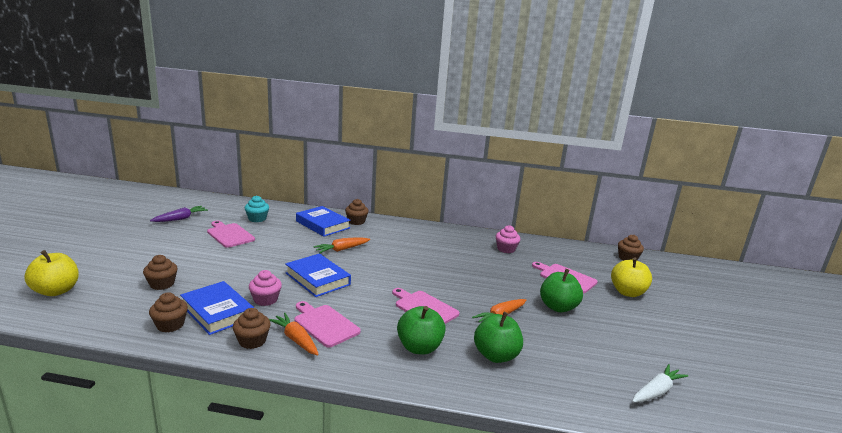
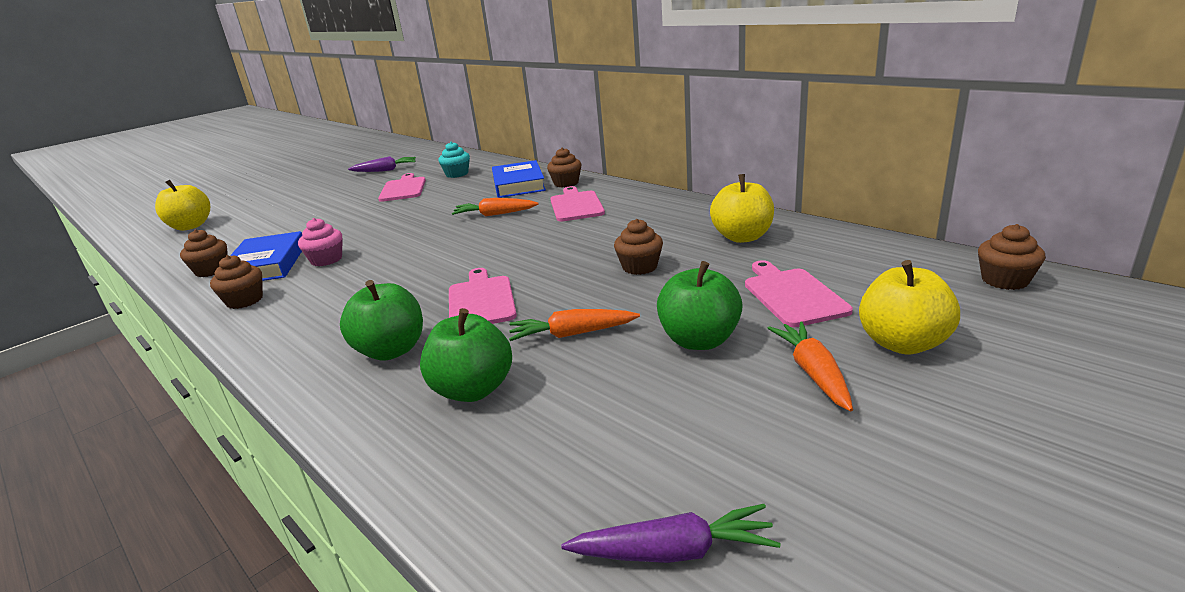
camera: 40 degrees right, 5 degrees up
brown cupcake [143,255,178,290] -> brown cupcake moved to [614,219,663,275]
orange carrot [269,313,319,355] -> orange carrot moved to [768,321,853,411]
blue book [285,253,351,297] -> none
pink cutting board [295,301,361,347] -> pink cutting board moved to [550,186,605,222]
pink cupcake [496,225,521,253] -> yellow apple [710,174,774,243]
white carrot [632,364,689,403] -> purple carrot [561,504,781,563]

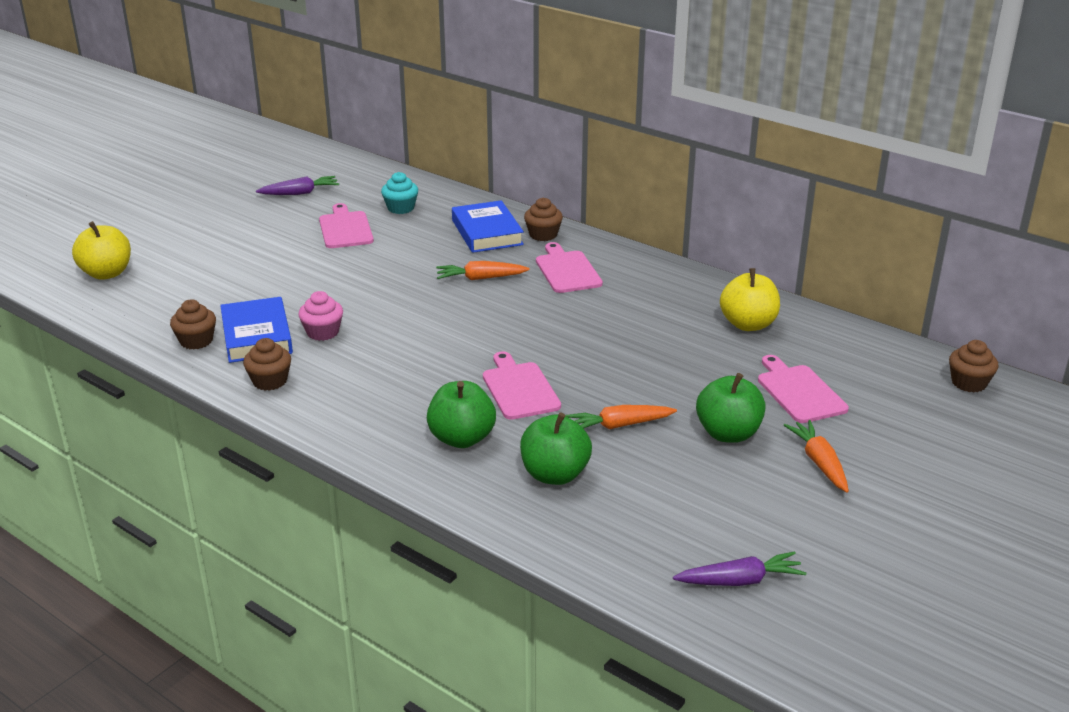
camera: 10 degrees left, 5 degrees up
brown cupcake [614,219,663,275] -> none
yellow apple [859,260,960,354] -> none

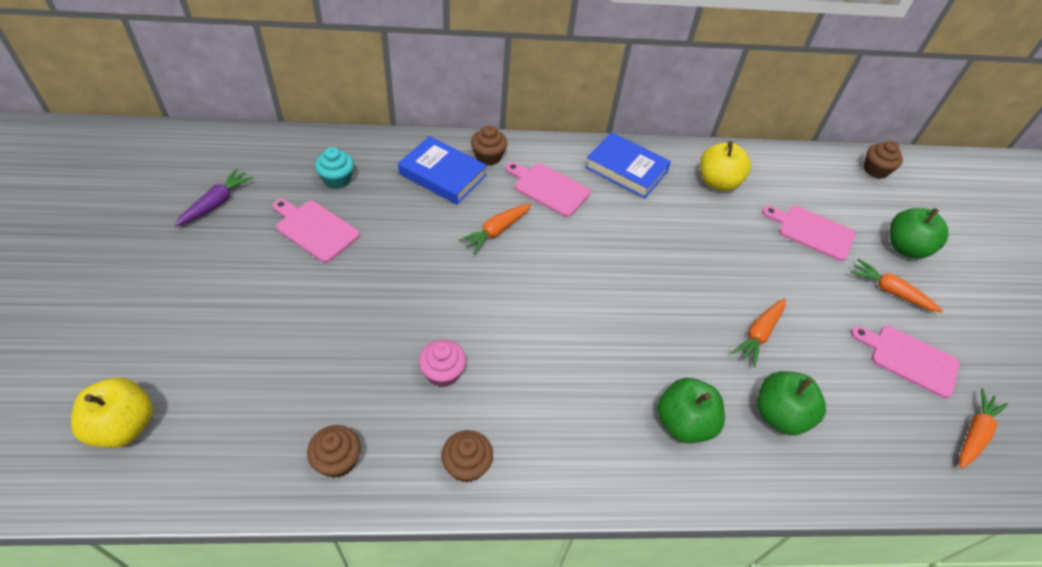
camera: 45 degrees left, 20 degrees up
blue book [220,297,293,363] -> blue book moved to [585,132,671,198]
pink cutting board [483,351,561,420] -> pink cutting board moved to [851,326,959,398]
purple carrot [673,551,806,586] -> orange carrot [959,389,1008,469]
green apple [696,373,766,443] -> green apple moved to [890,208,949,259]

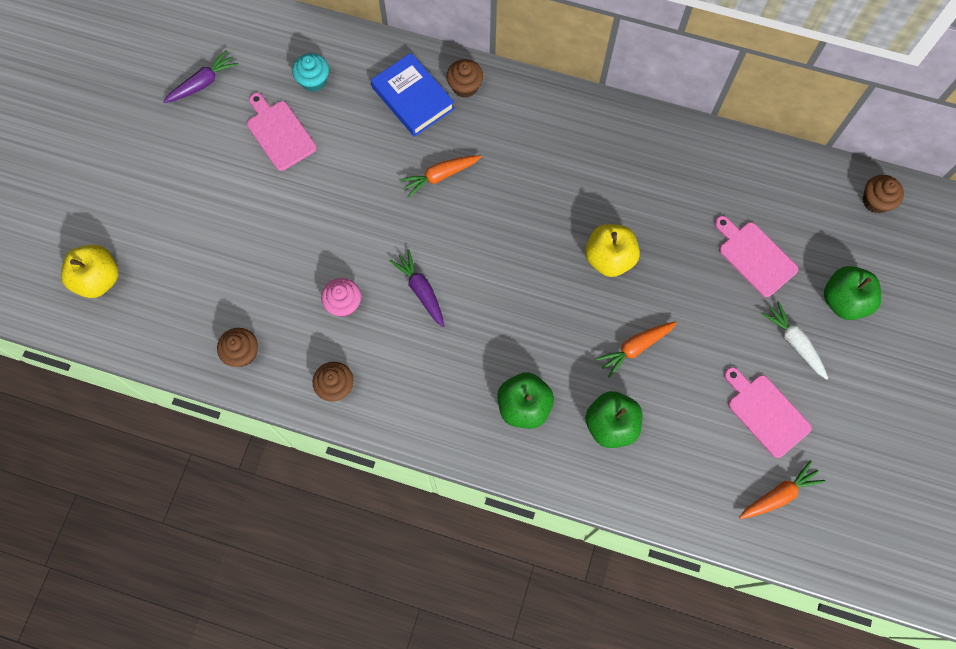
camera: 25 degrees right, 20 degrees up
pink cutting board [506,162,591,217] -> none
blue book [585,132,671,198] -> none
yellow apple [700,141,751,191] -> yellow apple moved to [585,224,640,277]
orange carrot [851,259,943,313] -> white carrot [761,301,828,380]
none -> purple carrot [390,249,444,327]

